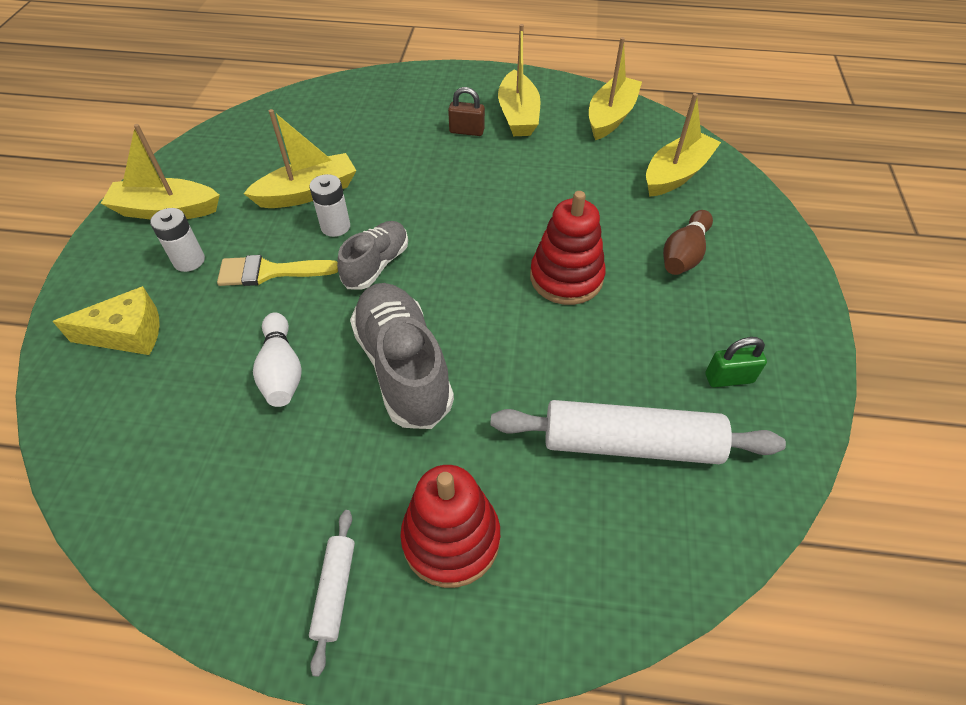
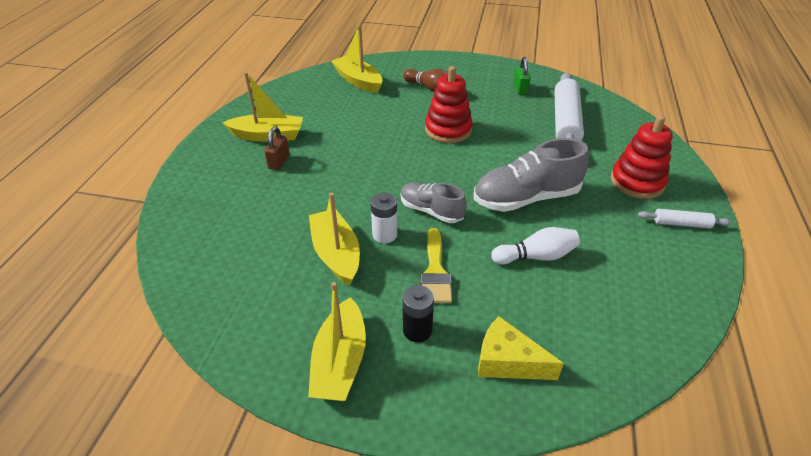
camera: 85 degrees left, 10 degrees down
yellow cheese [52,286,160,355] -> yellow cheese turned 60 degrees counterclockwise [478,316,564,380]
white battery [150,208,205,272] -> black battery [403,285,434,342]
yellow boat [589,37,642,140] -> none

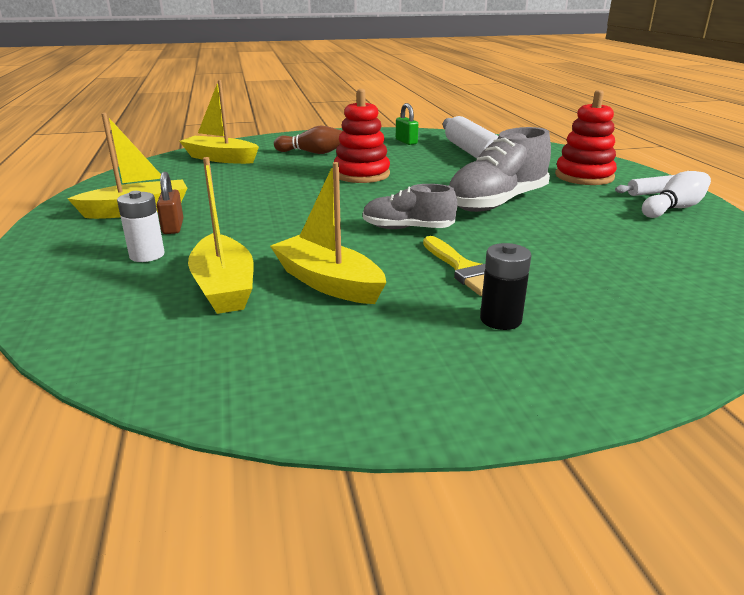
camera: 25 degrees left, 15 degrees down
yellow boat [308,282,366,401] -> yellow boat moved to [188,157,253,314]
white battery [371,193,397,243] -> white battery moved to [117,191,165,262]
yellow cheese [478,316,564,380] -> none
white bowling pin [491,227,580,265] -> white bowling pin moved to [642,171,711,218]

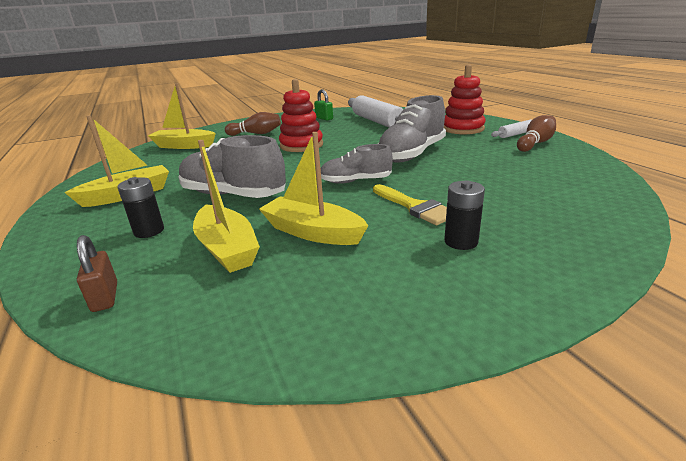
camera: 10 degrees left, 0 degrees up
white battery [117,191,165,262] -> black battery [117,177,164,238]
brown padlock [157,172,183,234] -> brown padlock moved to [77,235,117,312]
white bowling pin [642,171,711,218] -> brown bowling pin [517,115,556,152]
none -> grey shoe [178,135,286,198]

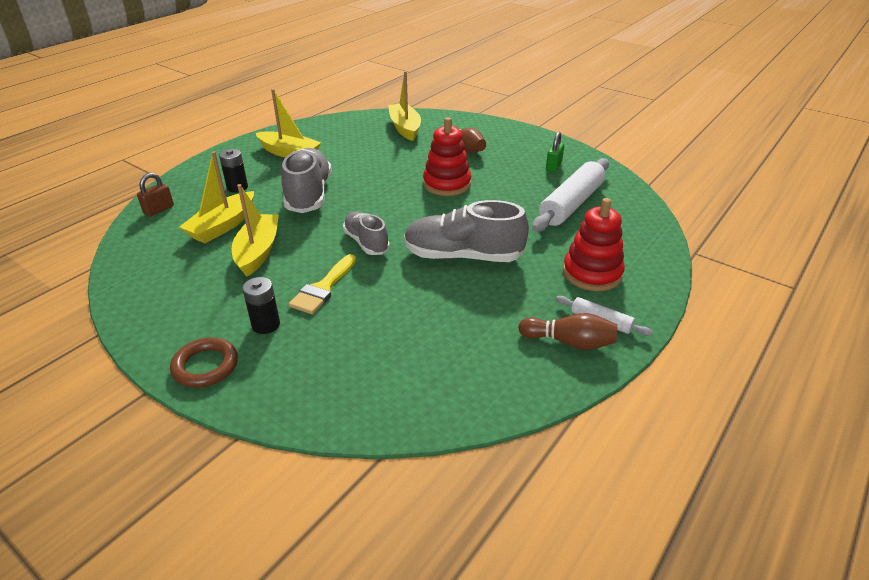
camera: 60 degrees right, 10 degrees up
none -> brown ring [170,337,238,388]

